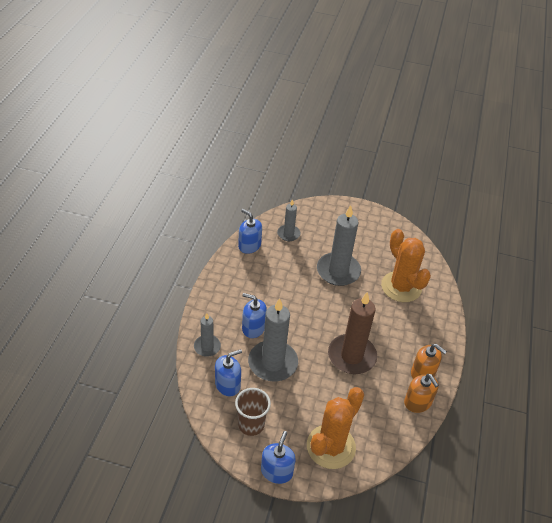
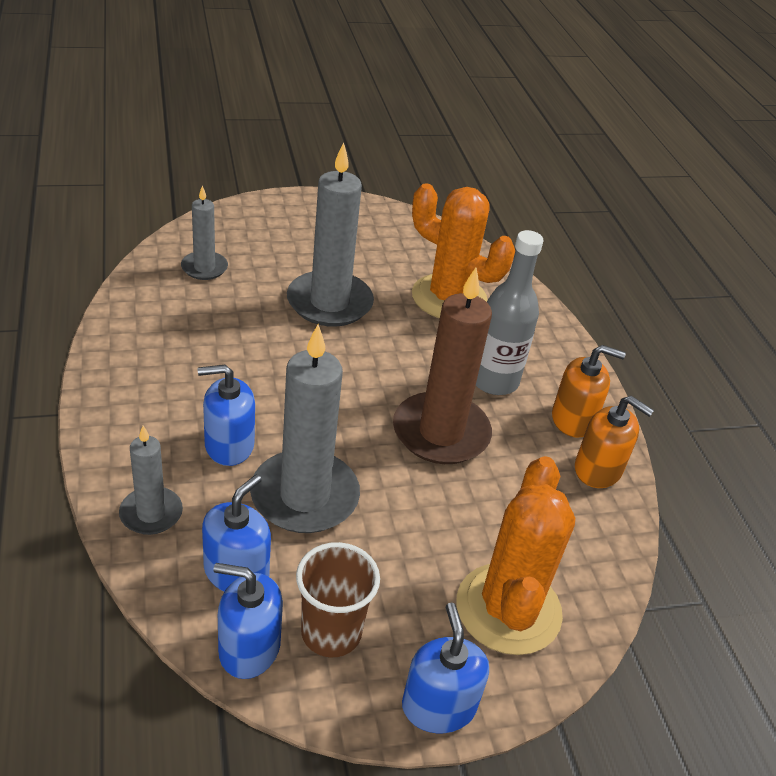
camera: 30 degrees left, 5 degrees down
blue soap dispenser [238,209,262,254] -> blue soap dispenser moved to [213,563,283,679]
none -> grey bottle [476,230,543,395]

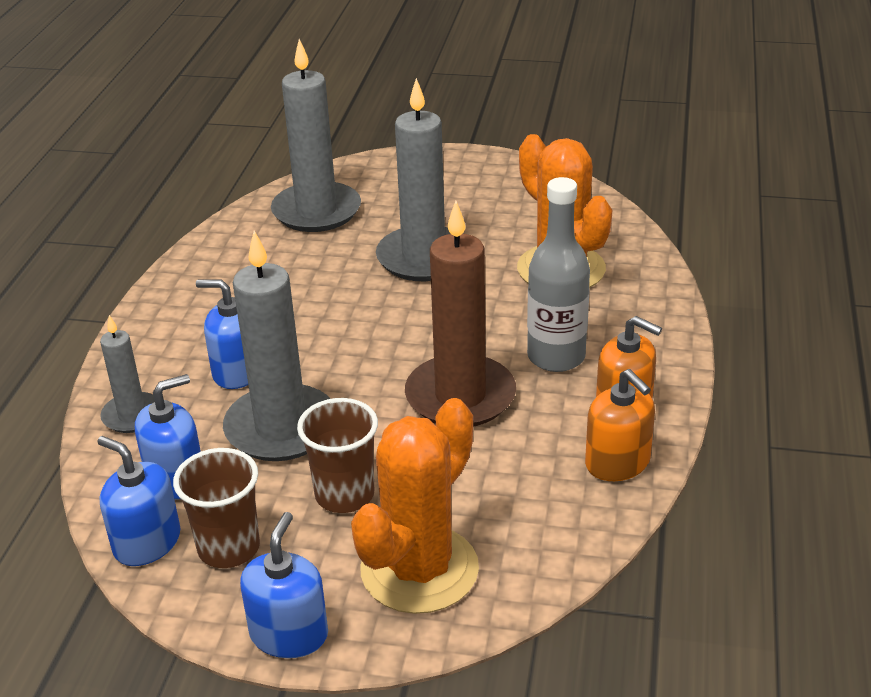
camera: 30 degrees right, 5 degrees down
grey candle [181,185,228,280] -> grey candle [271,39,361,232], size x1.84
none -> brown cup [297,398,378,513]

